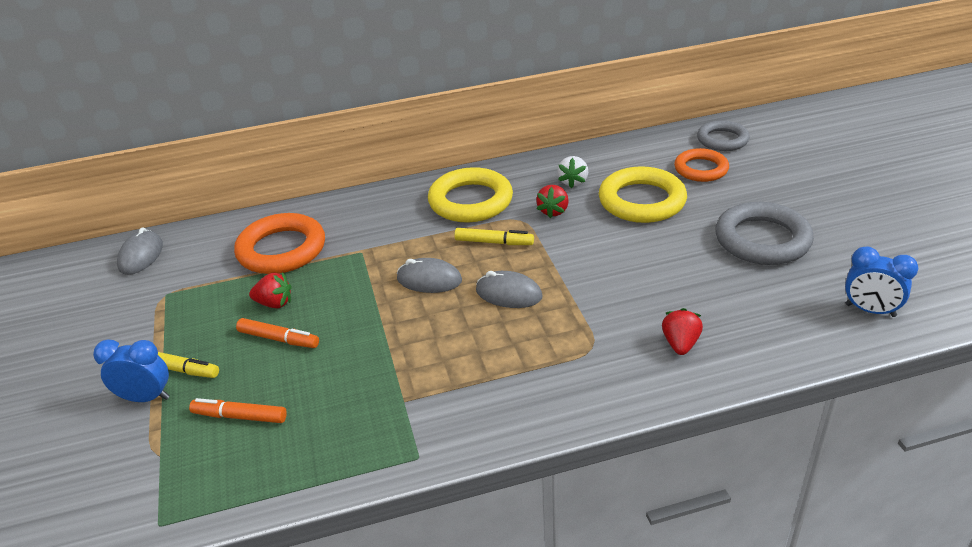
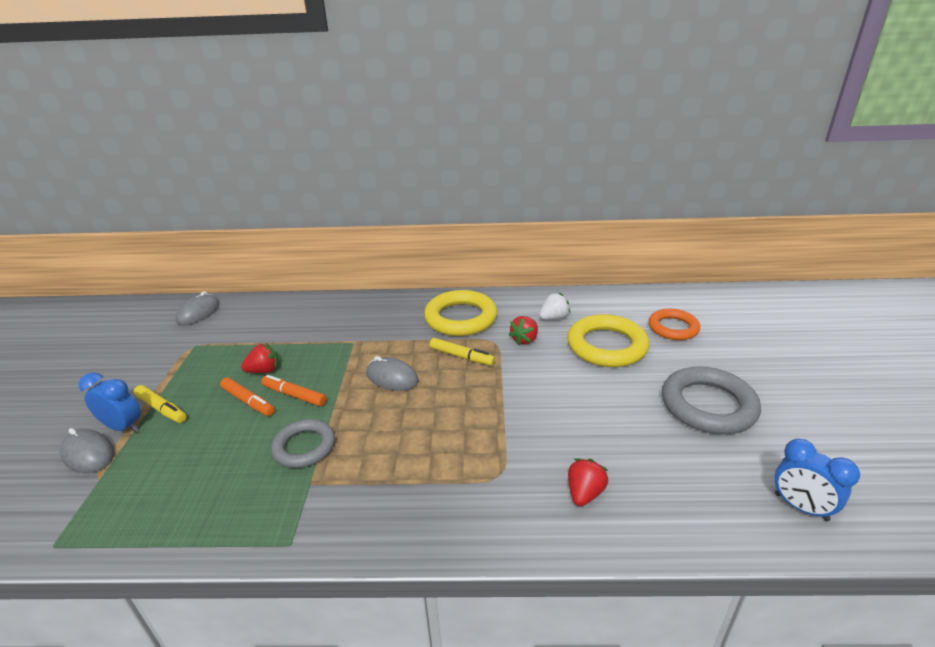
camera: 15 degrees right, 5 degrees down
orange marker [189,398,287,423] -> orange marker moved to [261,375,327,407]
orange ring [234,213,325,274] -> none
red strawberry [249,272,291,308] -> red strawberry turned 45 degrees counterclockwise [241,343,279,373]
grey mouse [476,271,543,308] -> grey mouse moved to [60,428,114,473]
white strawberry [557,156,588,188] -> white strawberry turned 150 degrees counterclockwise [539,293,570,320]
grey ring [697,120,750,151] -> grey ring moved to [271,419,335,468]

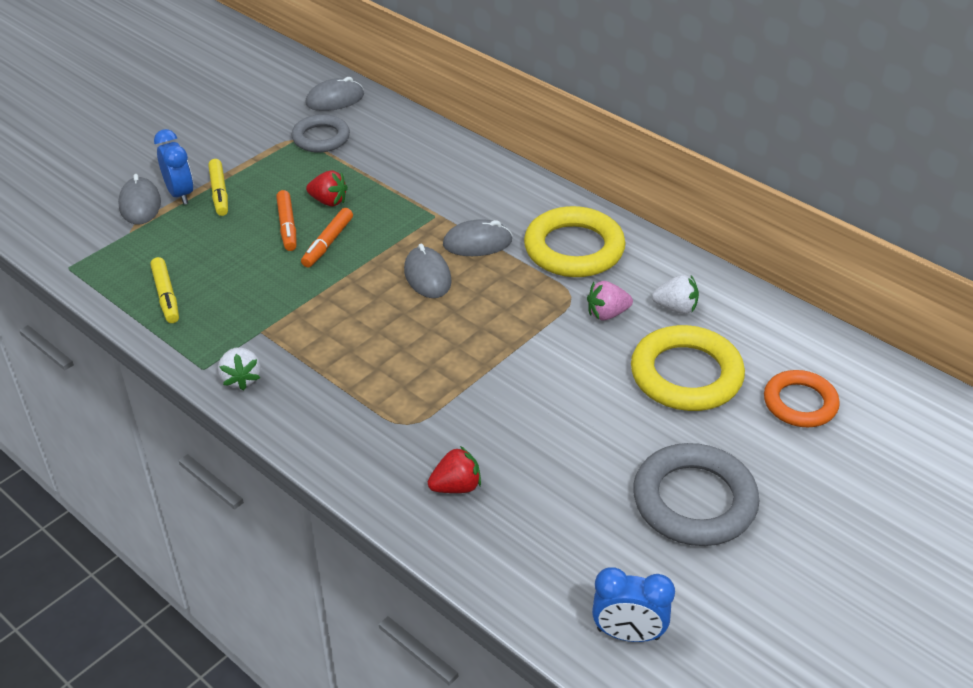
camera: 40 degrees right, 10 degrees up
orange marker [261,375,327,407] -> orange marker turned 135 degrees counterclockwise [301,208,353,268]
grey ring [271,419,335,468] -> grey ring moved to [291,114,350,153]
yellow marker [430,338,495,366] -> yellow marker moved to [150,257,179,323]
red strawberry [509,316,538,345] -> pink strawberry [587,281,633,320]
blue clock [774,439,860,521] -> blue clock turned 75 degrees counterclockwise [592,567,675,642]
none -> white strawberry [218,347,261,391]
none -> grey mouse [443,219,513,256]

